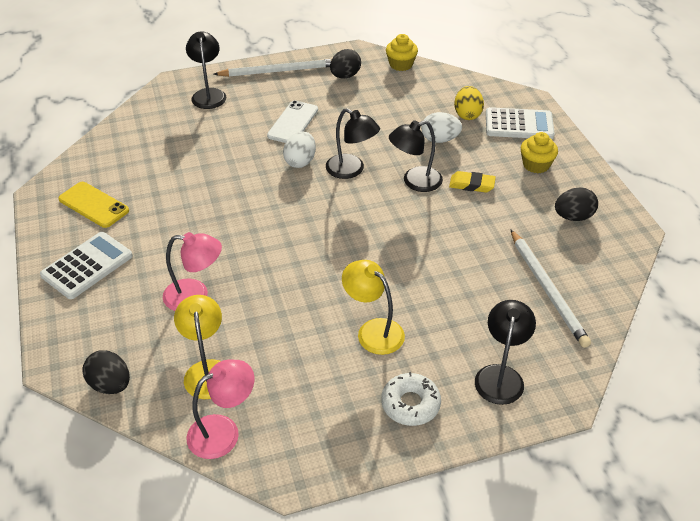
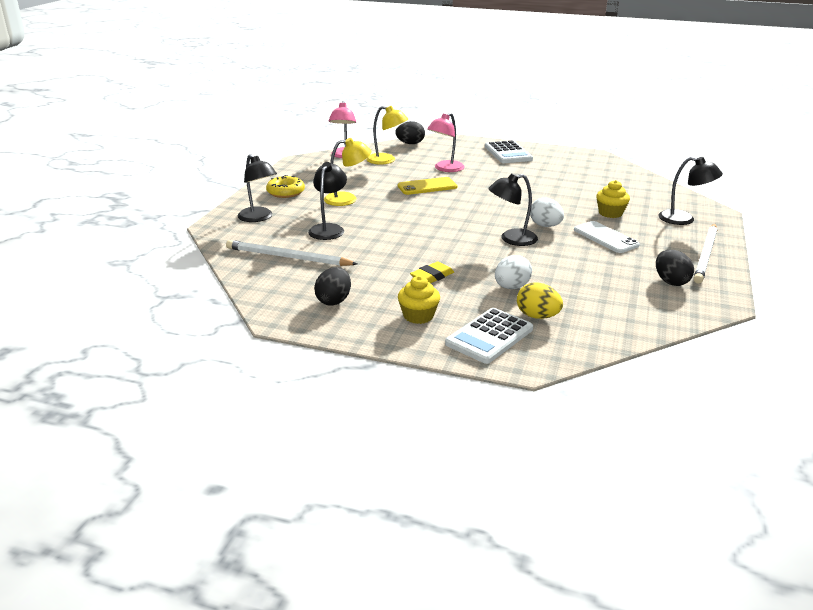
camera: 125 degrees right, 15 degrees down
yellow phone [58,182,129,228] -> yellow phone moved to [398,177,457,195]
white donut [381,372,441,426] -> yellow donut [266,175,305,198]
yellow cupcake [386,34,418,71] -> yellow cupcake moved to [596,180,630,218]
black lamp [389,120,443,192] -> black lamp moved to [308,162,347,240]

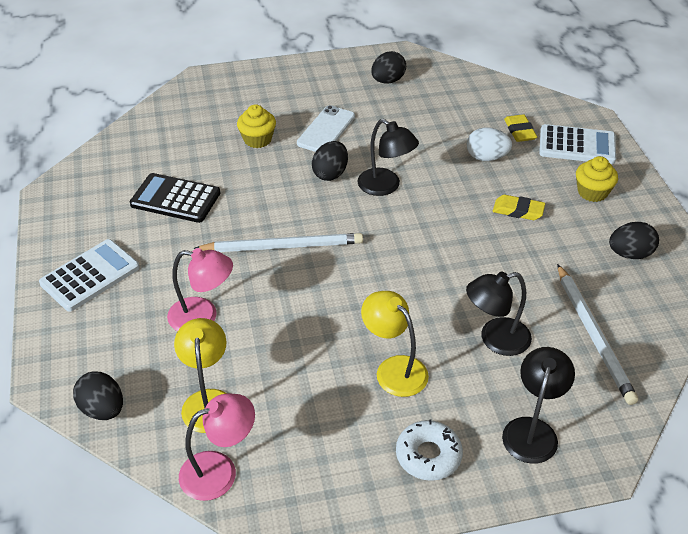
camera: 120 degrees left, 15 degrees up
yellow donut [266,175,305,198] -> white donut [396,419,463,481]
yellow phone [398,177,457,195] -> none
yellow egg [517,283,563,319] -> yellow eraser [504,114,537,142]
white egg [530,198,564,227] -> black egg [312,141,348,181]
black lamp [658,157,723,225] -> none
white pencil [693,224,718,284] -> white pencil moved to [193,233,363,252]
none -> black calculator [130,173,220,223]

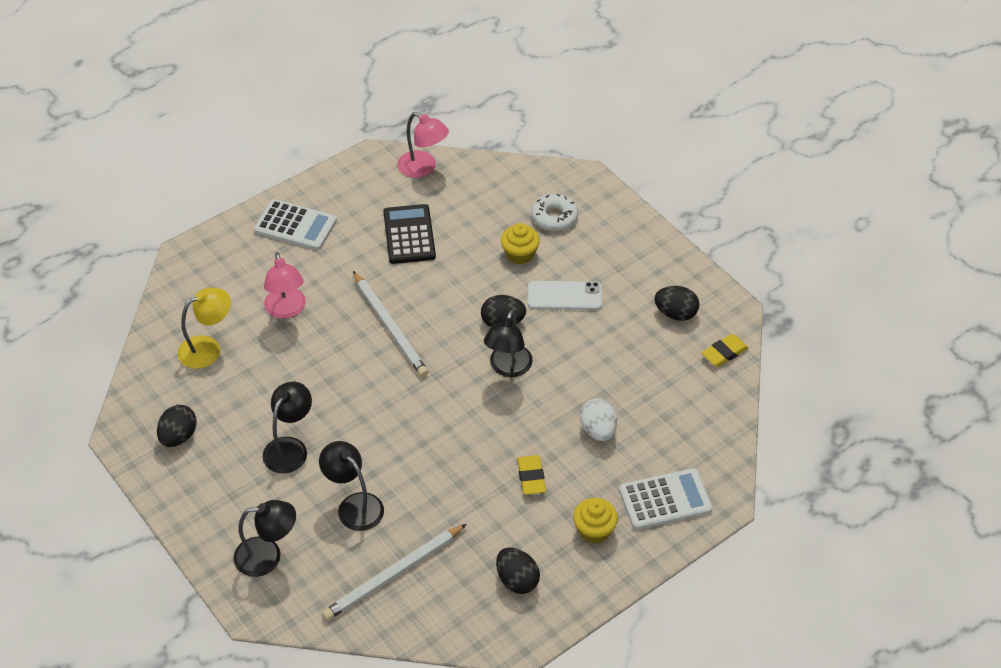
camera: 65 degrees right, 5 degrees up
black egg [73,371,123,420] -> black egg moved to [157,405,197,447]
pink lamp [179,393,255,501] -> pink lamp moved to [397,112,449,178]
yellow lamp [361,291,429,397] -> black lamp [262,382,312,473]
white donut [396,419,463,481] -> white donut moved to [531,194,578,231]
yellow eraser [504,114,537,142] -> yellow eraser moved to [701,334,749,367]
white calculator [539,124,616,164] -> white calculator turned 90 degrees counterclockwise [619,468,713,530]

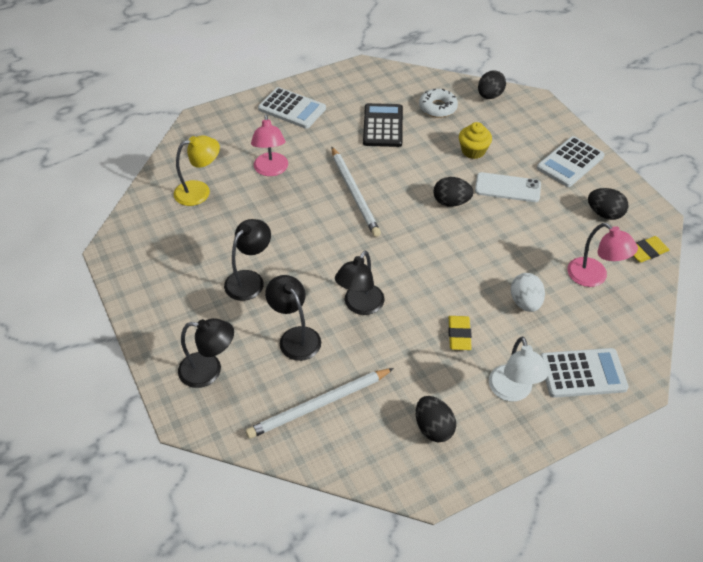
camera: 10 degrees right, 0 degrees up
black egg [157,405,197,447] -> black egg moved to [478,70,506,99]
pink lamp [397,112,449,178] -> pink lamp moved to [567,223,638,287]
black lamp [484,310,533,377] -> black lamp moved to [335,251,385,315]
white donut [531,194,578,231] -> white donut moved to [419,89,458,118]
yellow cupcake [573,498,618,544] -> white lamp [489,337,548,401]
none -> white calculator [537,136,605,187]

